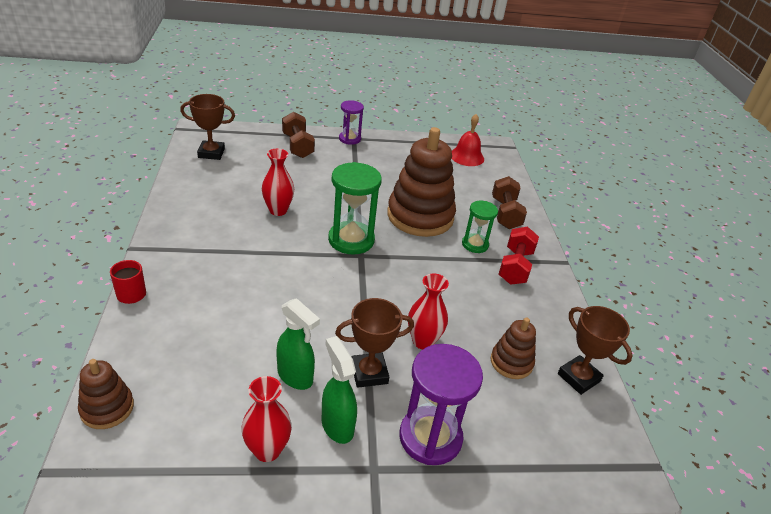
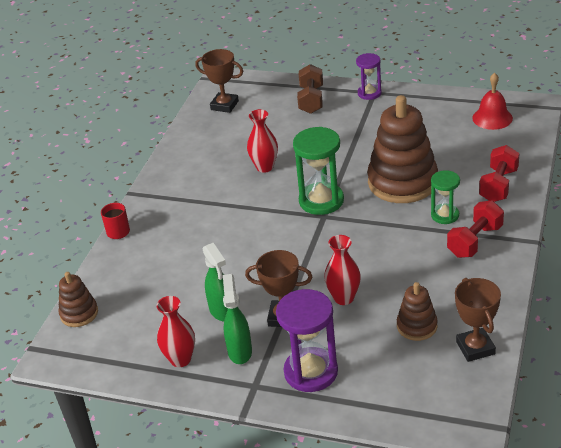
camera: 30 degrees right, 0 degrees up
brown dumbbell [492,176,527,229] -> red dumbbell [479,145,520,202]

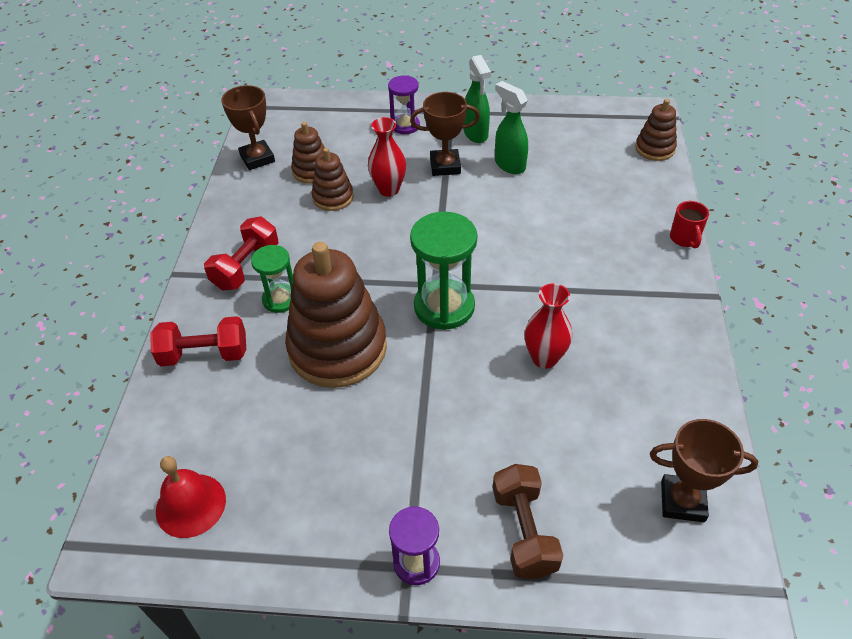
camera: 165 degrees right, 10 degrees up
red vase [156,296,195,367] -> none
purple hourglass [276,289,338,392] -> purple hourglass [388,75,420,134], size x0.60
red dumbbell [479,145,520,202] -> red dumbbell turned 75 degrees clockwise [150,316,246,366]
none -> brown stacking toy [312,148,354,211]

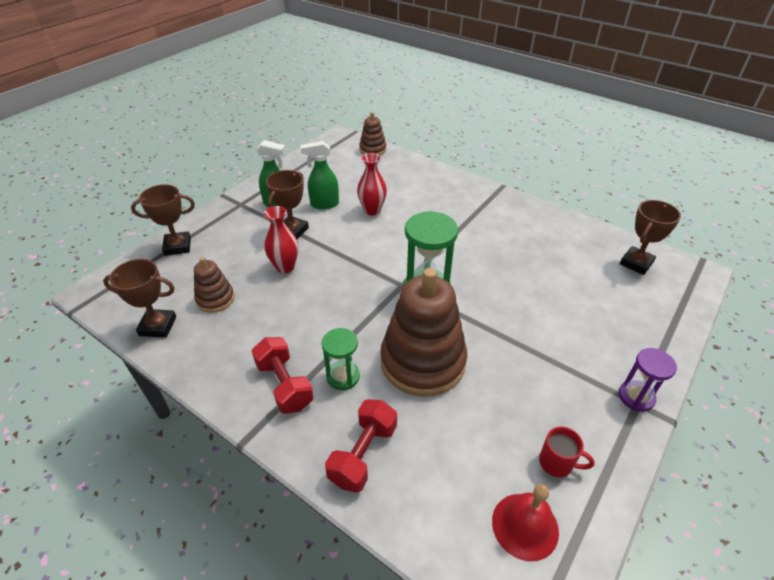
camera: 60 degrees left, 5 degrees down
brown stacking toy [312,148,354,211] -> none
purple hourglass [388,75,420,134] -> none
brown dumbbell [493,464,563,579] -> none
red vase [525,283,572,369] -> red vase moved to [357,153,387,216]
red mug [670,201,709,248] -> red mug moved to [539,426,595,477]
none -> brown trophy [131,184,195,256]

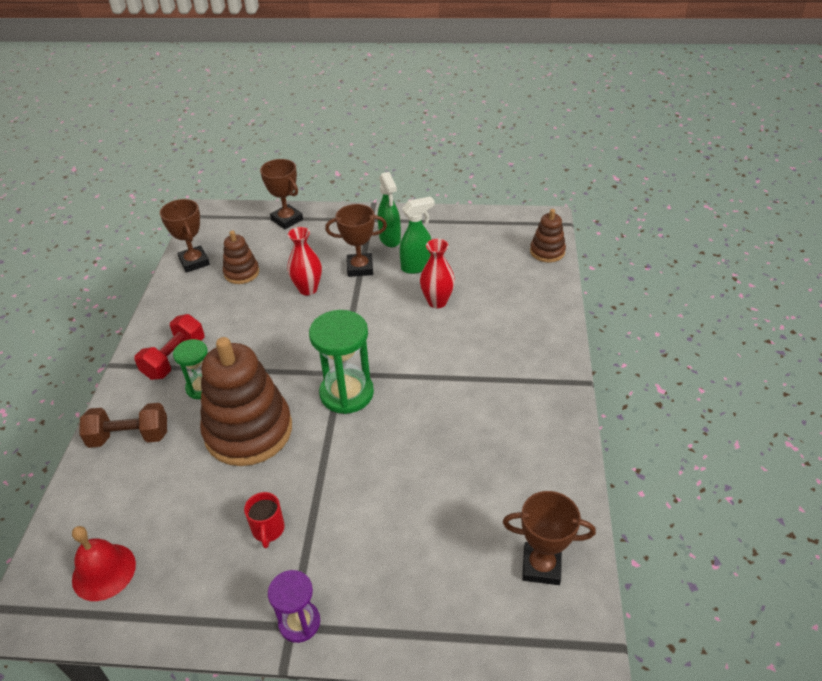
camera: 60 degrees right, 0 degrees up
green spray bottle [301,141,339,209] -> green spray bottle turned 105 degrees clockwise [400,196,435,274]
red dumbbell [325,399,397,493] -> brown dumbbell [79,403,167,448]
red mug [539,426,595,477] -> red mug moved to [244,492,285,548]

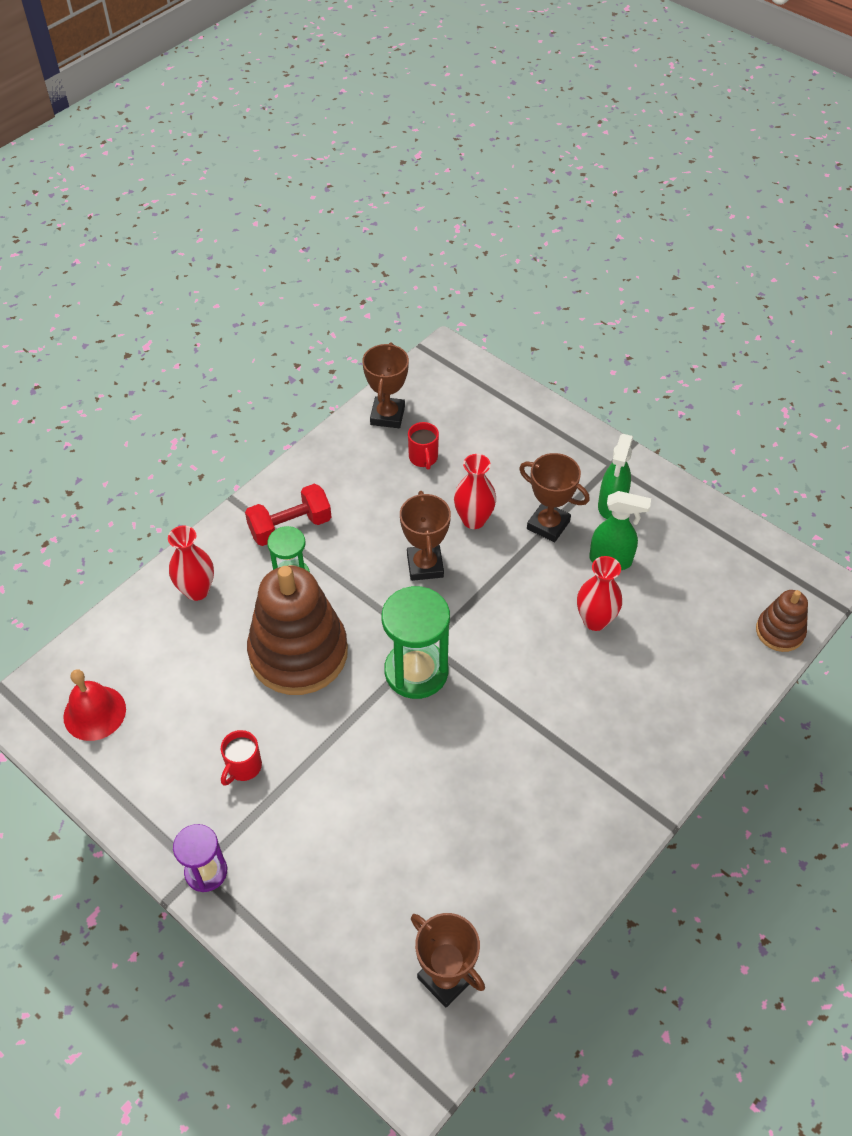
camera: 35 degrees right, 10 degrees up
brown dumbbell [79,403,167,448] -> red vase [168,526,214,601]
brown stacking toy [223,230,259,284] -> red mug [408,422,439,470]
brown trophy [260,159,303,229] -> brown trophy moved to [400,491,451,581]

